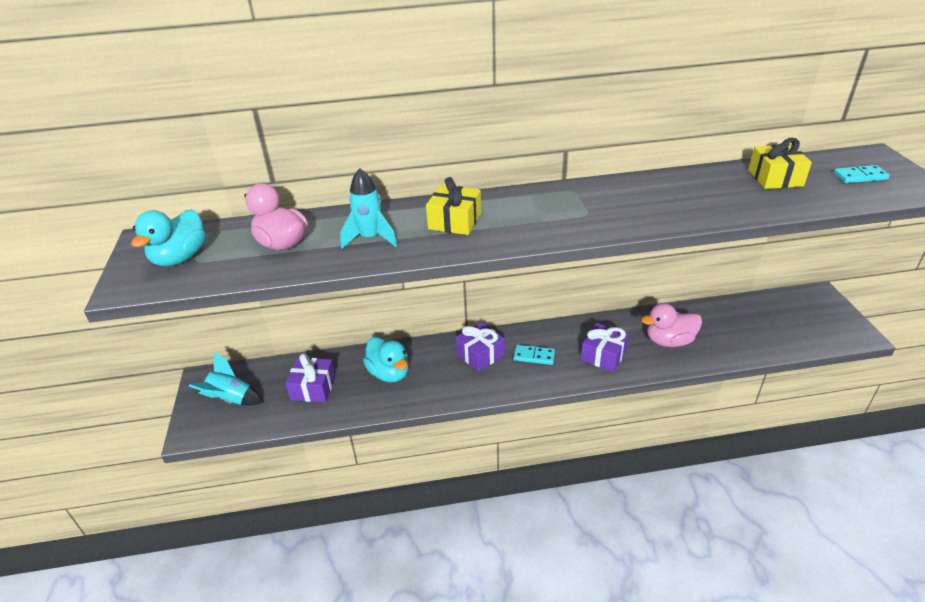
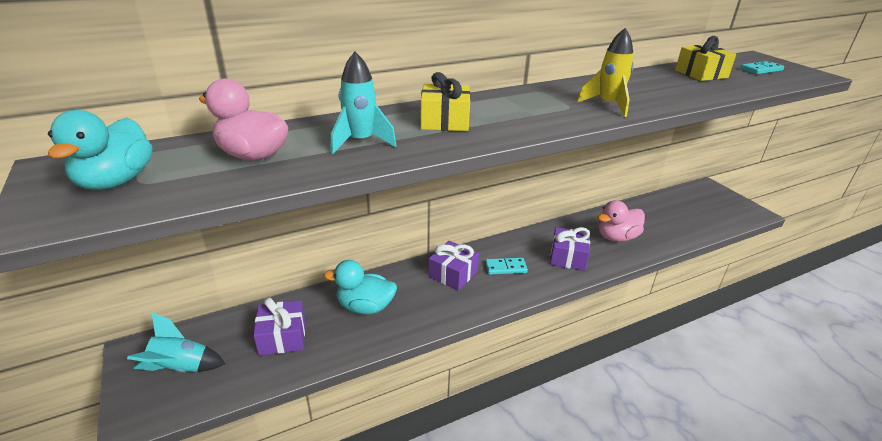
camera: 20 degrees left, 5 degrees down
turquoise duck [363,336,409,383] -> turquoise duck turned 150 degrees clockwise [324,260,397,314]
none -> yellow rocket [577,28,634,117]

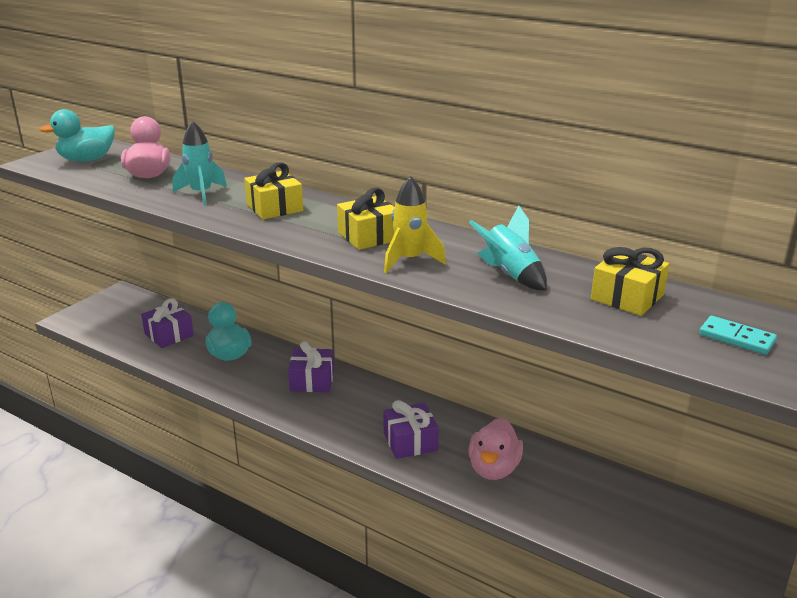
camera: 60 degrees right, 5 degrees down
turquoise rocket [127,313,225,373] -> turquoise rocket moved to [469,206,547,291]
turquoise domino [485,258,528,275] -> none
pink duck [597,200,645,242] -> pink duck turned 105 degrees counterclockwise [468,418,523,480]
none -> yellow gift [337,188,395,250]

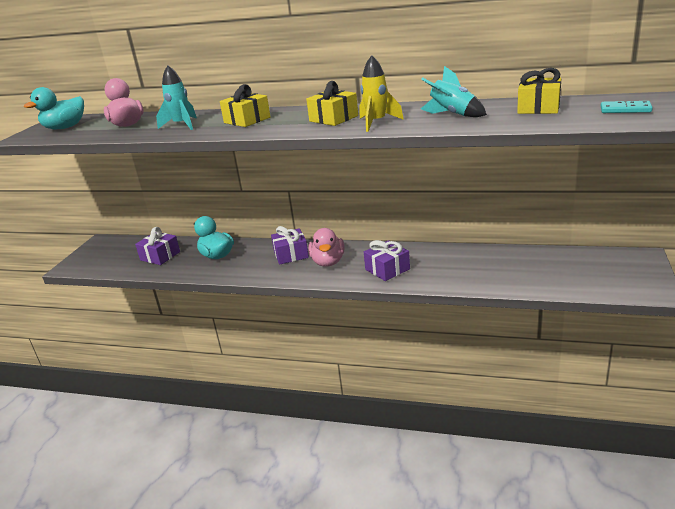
camera: 15 degrees left, 0 degrees up
pink duck [468,418,523,480] -> pink duck moved to [308,228,344,267]

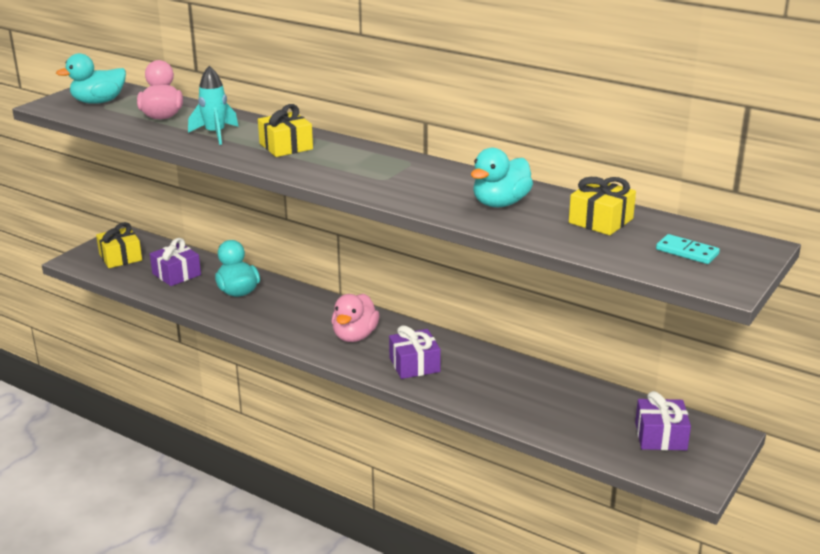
camera: 15 degrees right, 0 degrees up
purple gift [271,226,309,264] -> purple gift moved to [635,391,691,450]
yellow gift [306,81,358,126] -> yellow gift moved to [96,222,142,268]
yellow rocket [360,55,404,132] -> none
turquoise rocket [421,66,487,117] -> turquoise duck [471,148,533,207]

